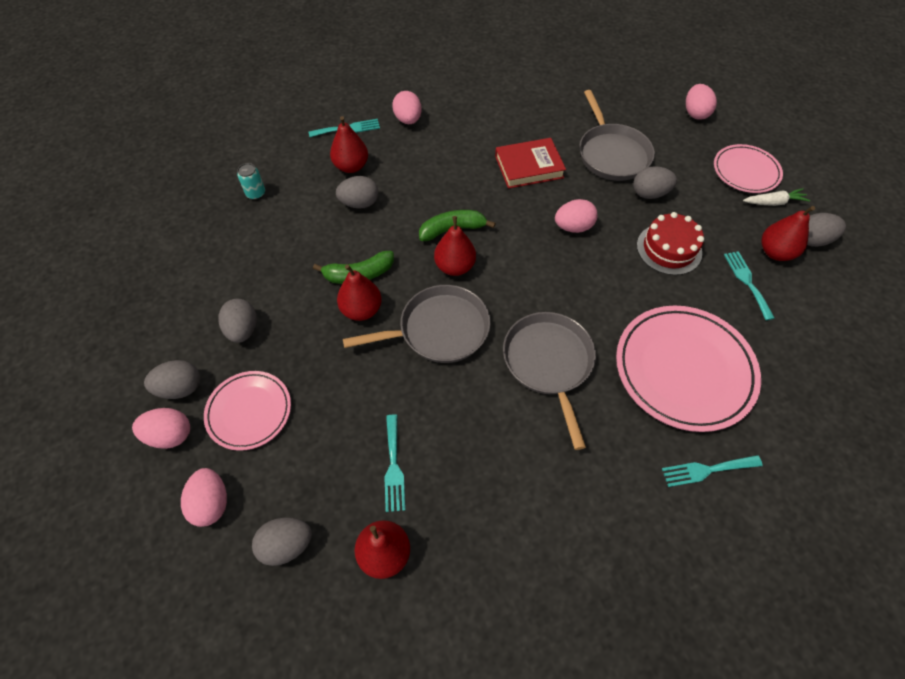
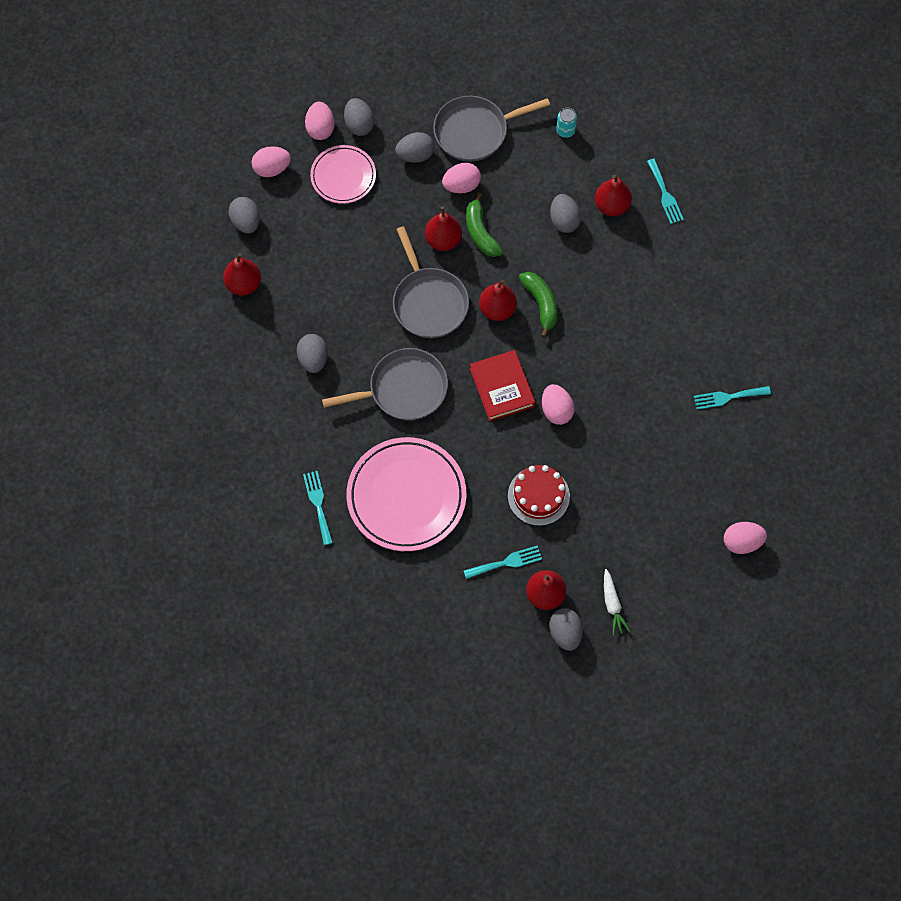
camera: 85 degrees right, 10 degrees up
turquoise fork [384,414,405,512] -> turquoise fork moved to [694,386,771,410]
pink egg [392,91,422,124] -> pink egg moved to [442,163,481,193]
red book [495,138,566,189] -> red book moved to [470,350,535,421]
grey pan [579,90,655,181] -> grey pan moved to [433,96,550,162]
grey egg [633,166,677,199] -> grey egg moved to [297,334,328,373]
pink plate [714,144,783,193] -> none

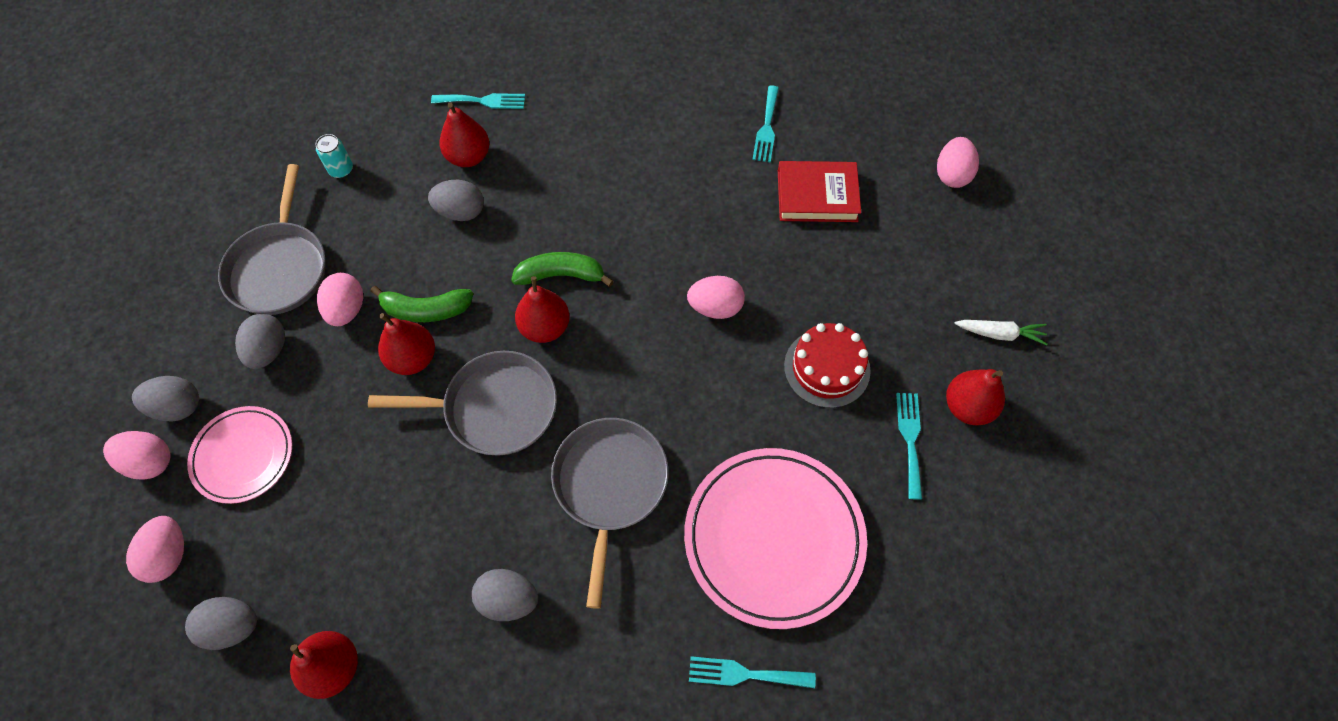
camera: 70 degrees left, 5 degrees down
red book [470,350,535,421] -> red book moved to [778,161,861,222]
grey egg [549,608,583,651] -> none

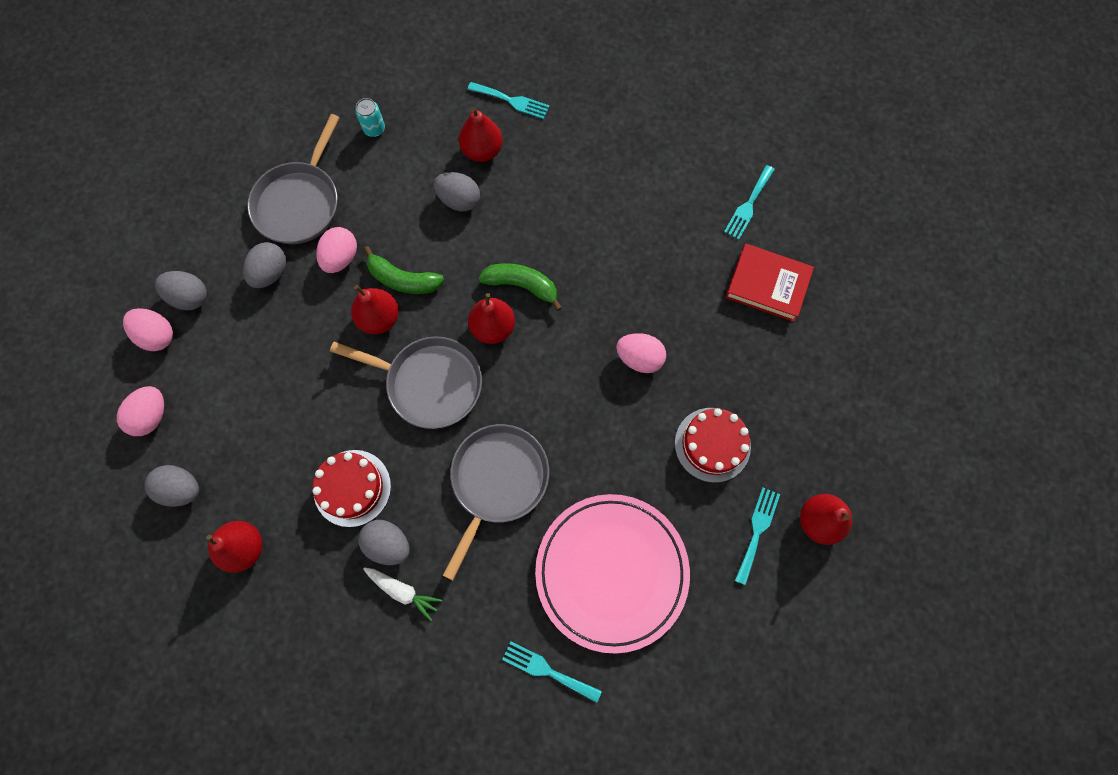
camera: 20 degrees right, 10 degrees up
pink plate [187,406,292,504] -> none
pink egg [937,137,979,188] -> none
white carrot [954,320,1048,345] -> white carrot moved to [363,567,442,621]
none -> red cake [312,450,391,527]

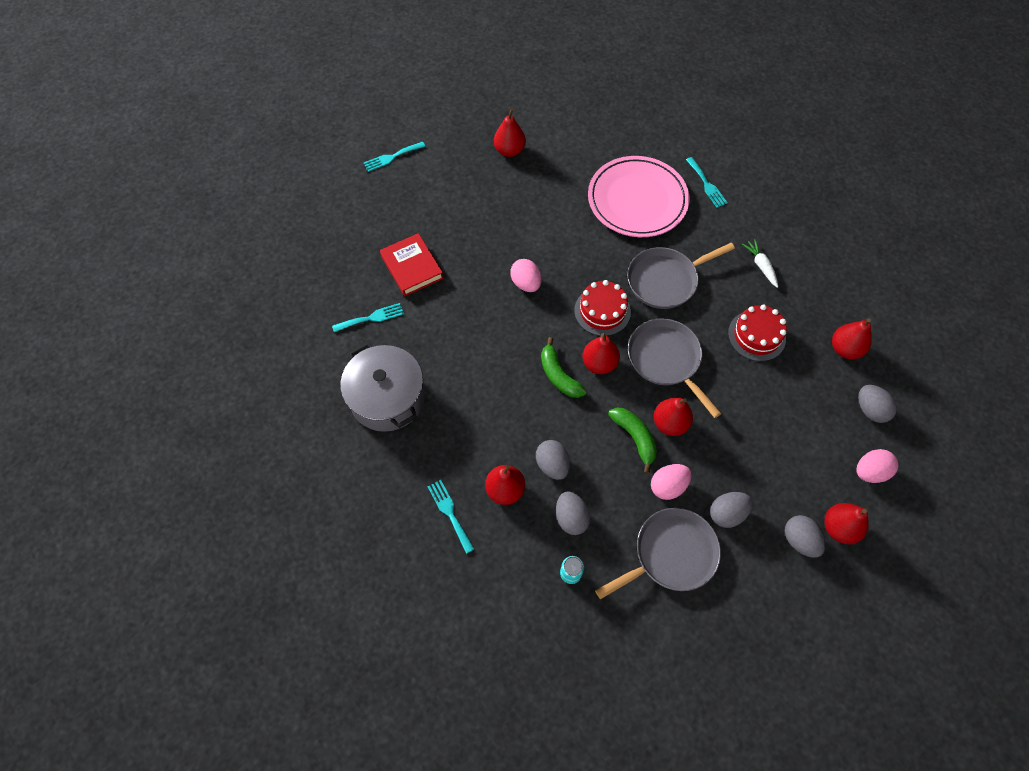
camera: 140 degrees left, 10 degrees down
pink egg [123,308,173,351] -> red pear [824,503,869,544]
grey egg [358,520,410,565] -> grey egg moved to [556,491,591,535]
red cake [675,408,751,483] -> red cake moved to [574,280,631,336]
turquoise fork [735,487,780,585] -> turquoise fork moved to [364,142,425,172]
none -> grey pot [341,343,425,432]

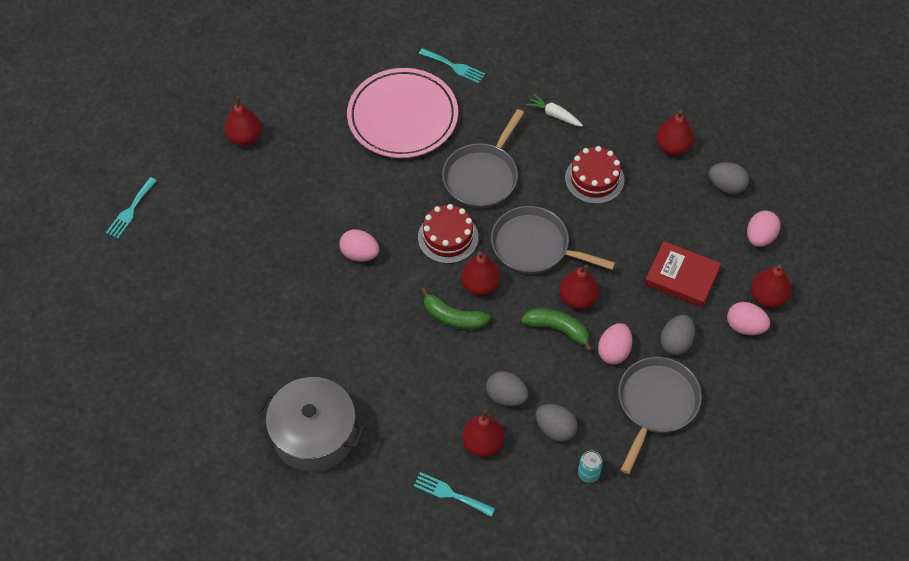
camera: 35 degrees left, 5 degrees down
turquoise fork [332,303,404,332] -> none
red book [380,233,444,296] -> red book moved to [645,241,721,307]
grey egg [785,515,826,558] -> pink egg [727,302,770,335]

